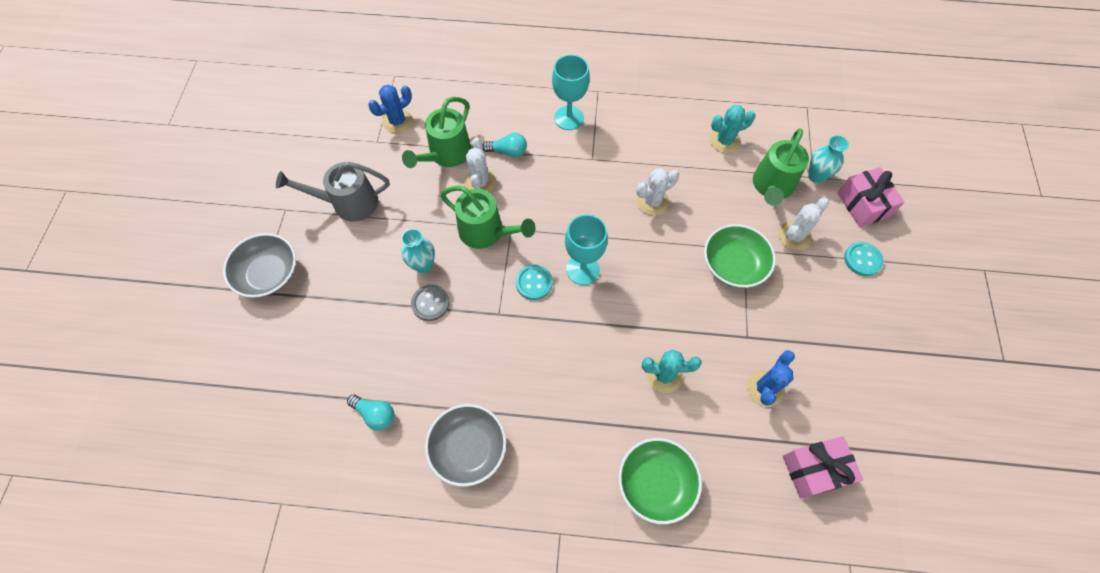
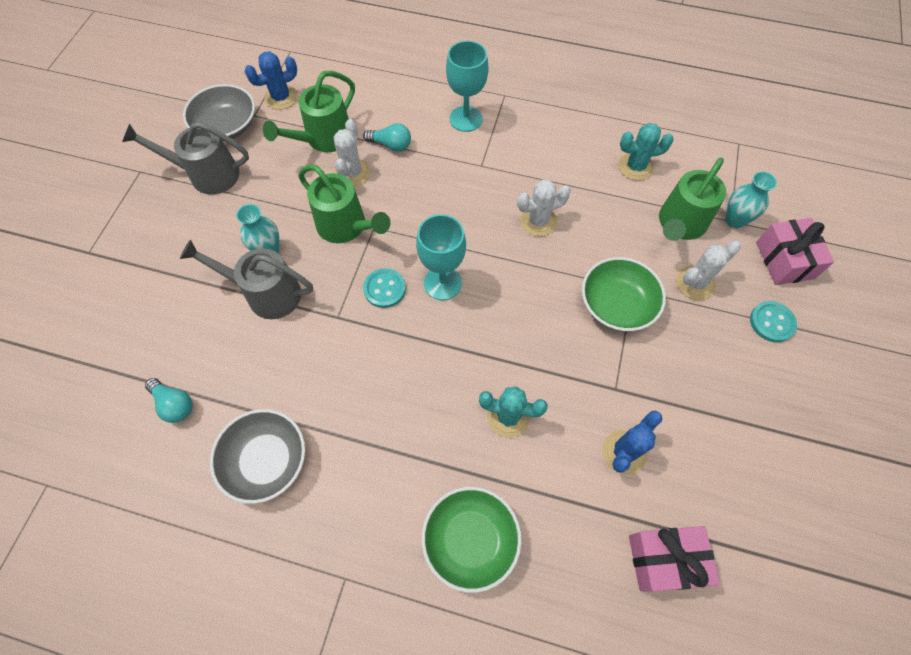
camera: 10 degrees right, 0 degrees up
grey bowl [223,233,296,298] -> grey bowl moved to [183,84,255,141]
grey button [411,285,449,321] -> grey watering can [180,239,313,319]

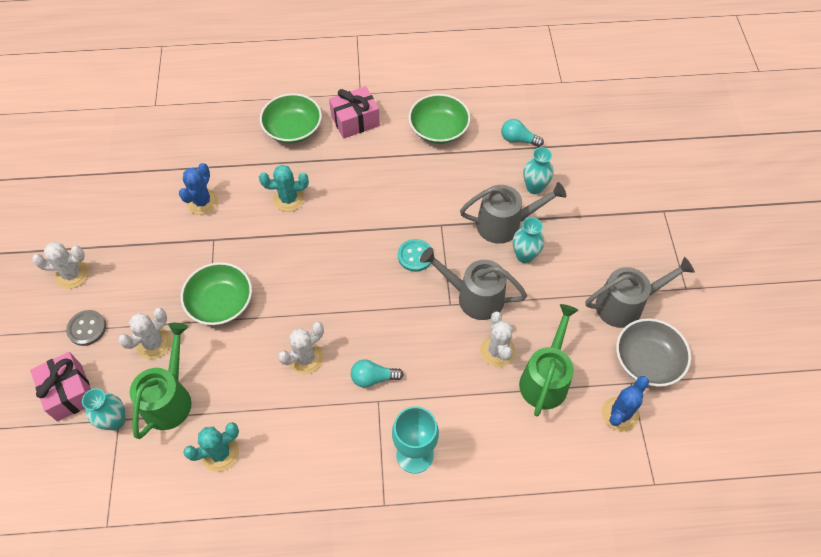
camera: 160 degrees right, 5 degrees down
grey bowl [210,409,305,504] -> green bowl [409,94,470,144]
green watering can [298,164,390,243] -> grey watering can [420,247,527,320]
turquoise light bulb [363,123,411,152] -> turquoise light bulb moved to [351,359,404,388]
turquoise goblet [416,214,466,300] -> none
pink gift [629,526,720,591] -> pink gift moved to [329,86,380,139]
turquoise button [750,301,797,342] -> grey button [66,310,106,346]
none -> white cactus [32,242,89,289]
none -> turquoise vase [523,147,553,194]

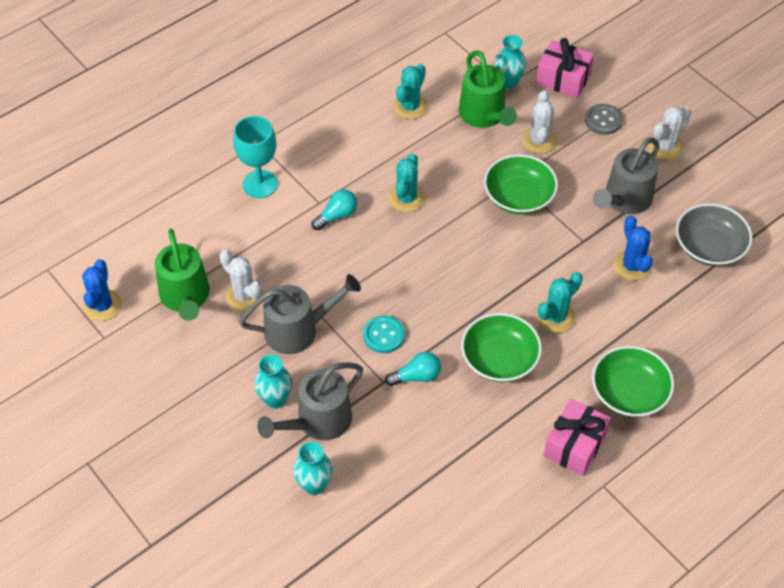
camera: 145 degrees right, 5 degrees down
white cactus [278,322,324,374] -> turquoise cactus [389,153,425,212]
green bowl [409,94,470,144] -> green bowl moved to [461,313,542,382]
turquoise light bulb [501,119,544,147] -> turquoise light bulb moved to [385,352,441,386]
grey watering can [585,257,695,328] -> grey watering can moved to [593,137,660,214]
grey bowl [616,318,691,387] -> grey bowl moved to [676,203,753,266]

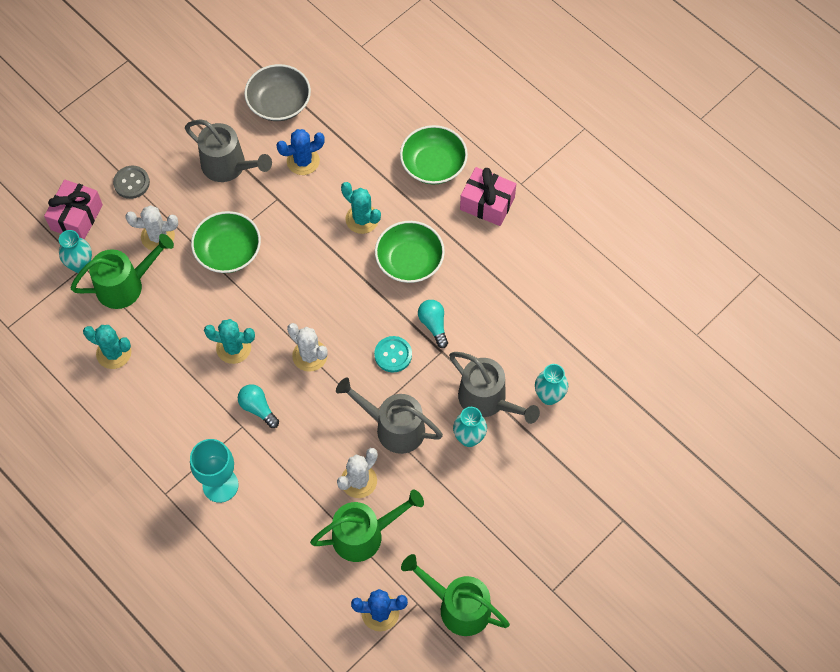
camera: 95 degrees left, 10 degrees up
grey watering can [239,274,361,354] -> grey watering can turned 45 degrees counterclockwise [336,377,443,454]
white cactus [648,106,691,160] -> white cactus moved to [287,323,328,372]
none -> green watering can [401,554,510,636]

